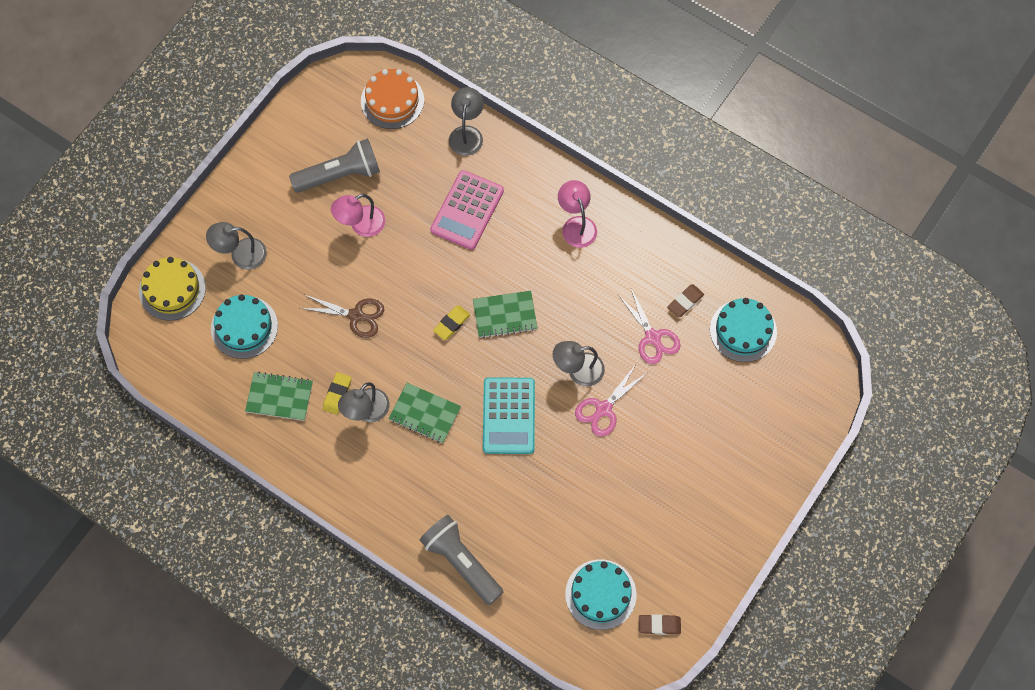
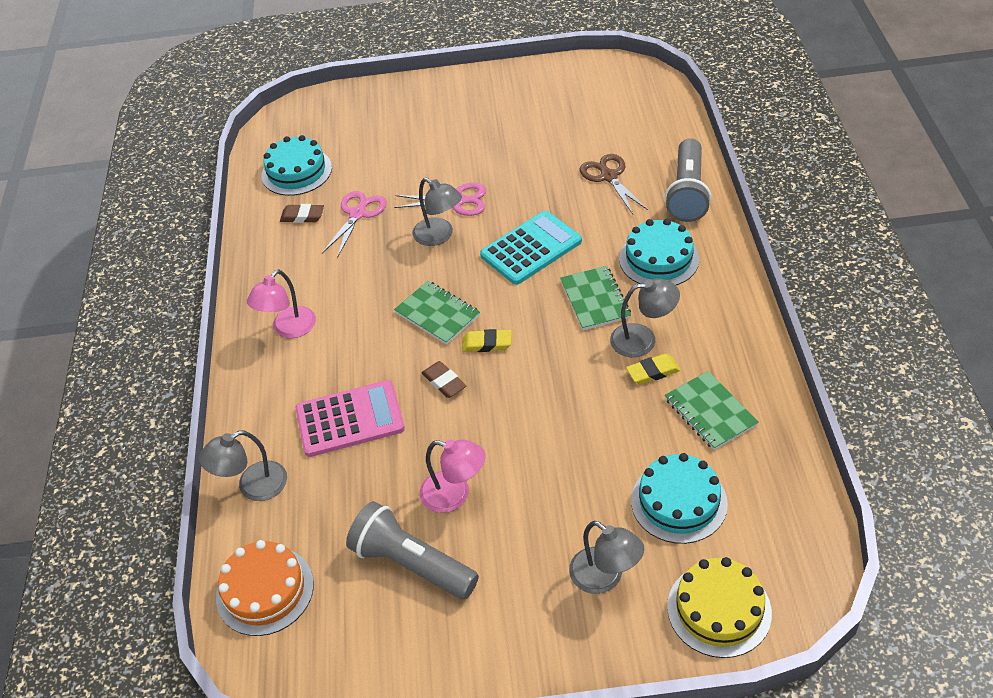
camera: 125 degrees left, 20 degrees down
brown scissors [300,295,384,338] -> brown scissors moved to [580,154,648,214]
turquoise cake [565,559,636,630] -> turquoise cake moved to [619,219,699,285]
brown eraser [639,614,681,635] -> brown eraser moved to [422,361,466,398]

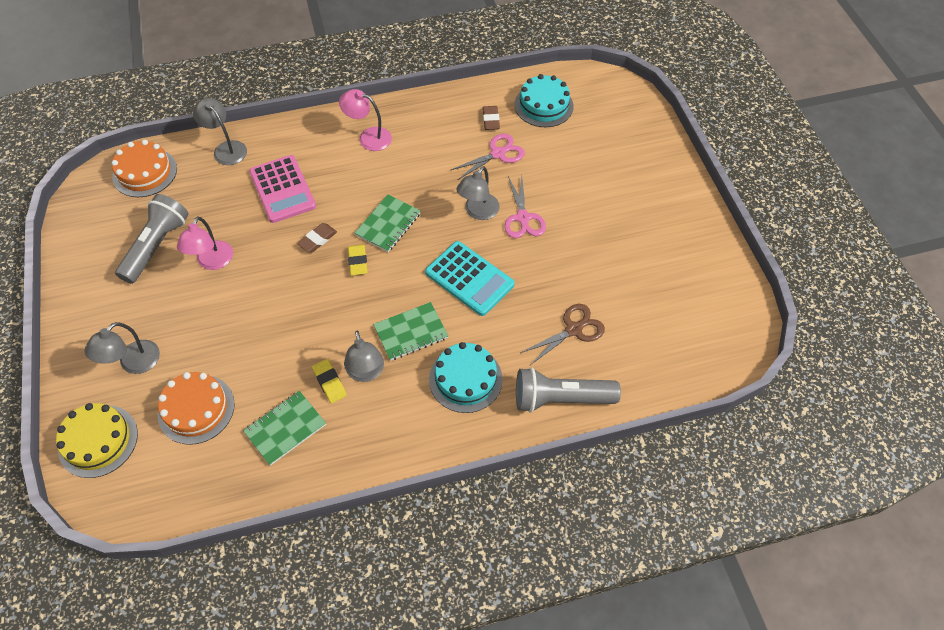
camera: 75 degrees right, 10 degrees up
pink scissors [322,191,387,258] -> pink scissors turned 45 degrees counterclockwise [451,134,525,180]
turquoise cake [631,453,728,544] -> orange cake [158,372,235,445]

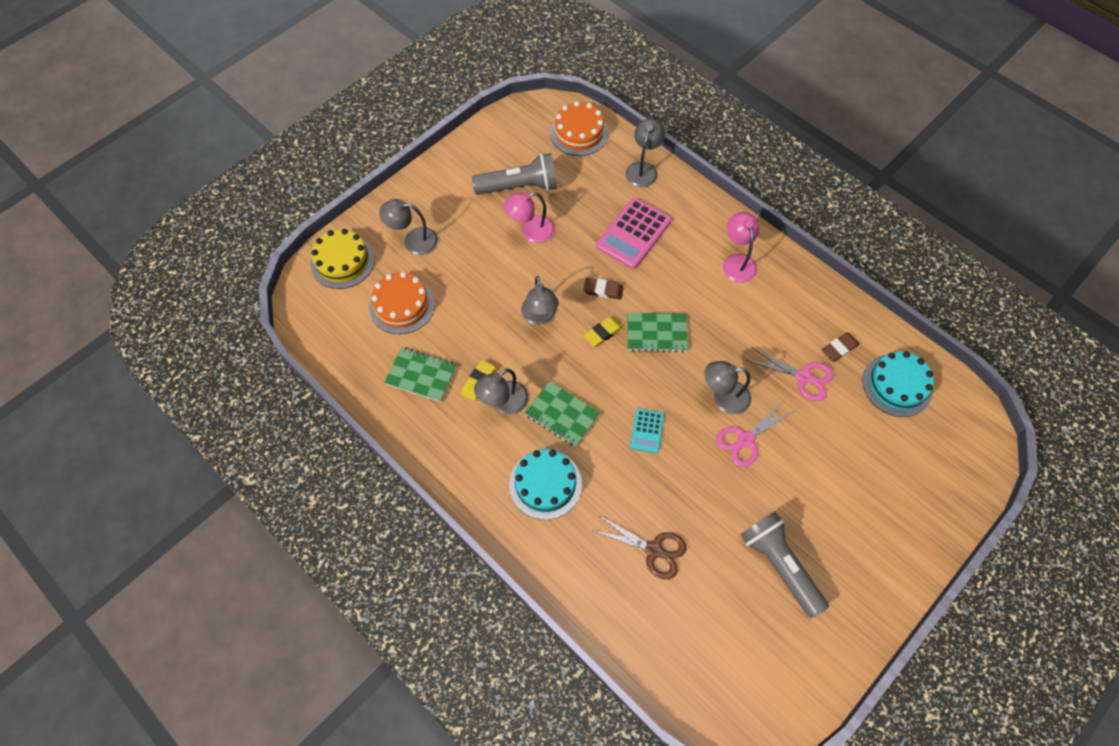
camera: 60 degrees right, 5 degrees up
turquoise calculator [425,241,515,316] -> turquoise calculator [630,408,664,453], size x0.54
grey flashlight [516,367,621,413] -> grey flashlight moved to [741,512,829,618]
none -> grey lamp [521,276,559,325]

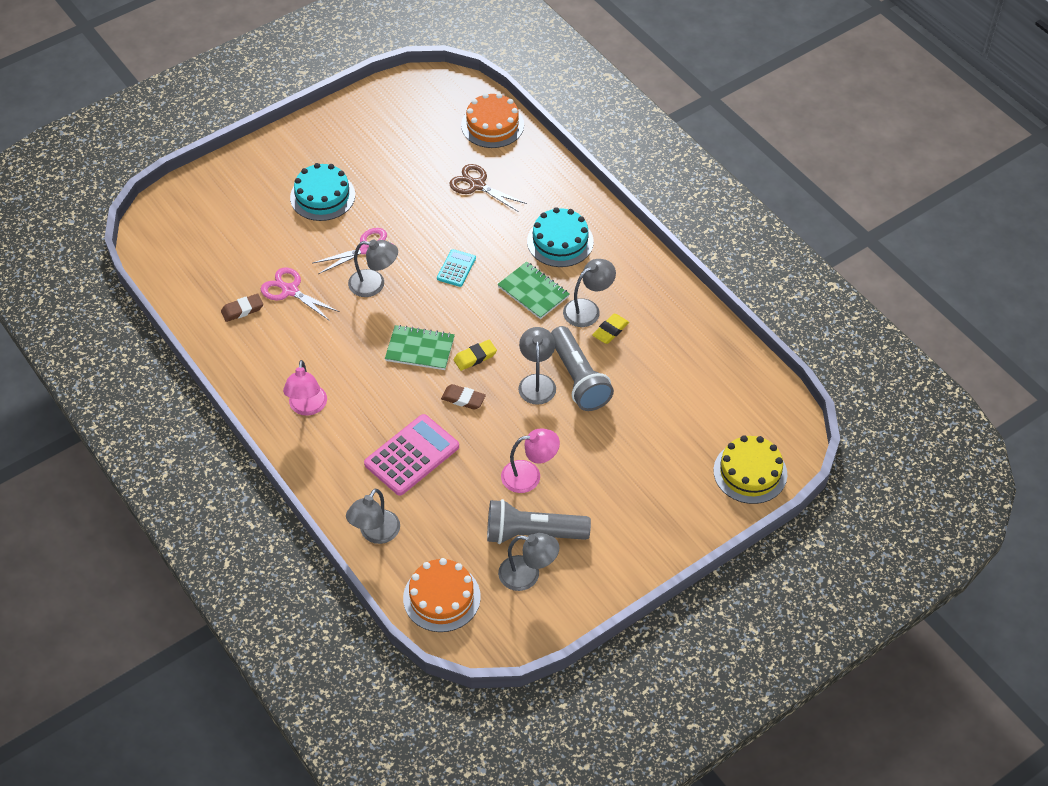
camera: 170 degrees left, 10 degrees down
orange cake [369,272,435,334] -> orange cake moved to [461,93,524,148]
grey lamp [379,199,438,255] -> grey lamp moved to [498,533,559,591]
green notebook [384,347,457,402] -> none
grey flashlight [741,512,829,618] -> grey flashlight moved to [551,326,614,411]
turquoise cake [862,351,934,417] -> turquoise cake moved to [290,163,355,221]

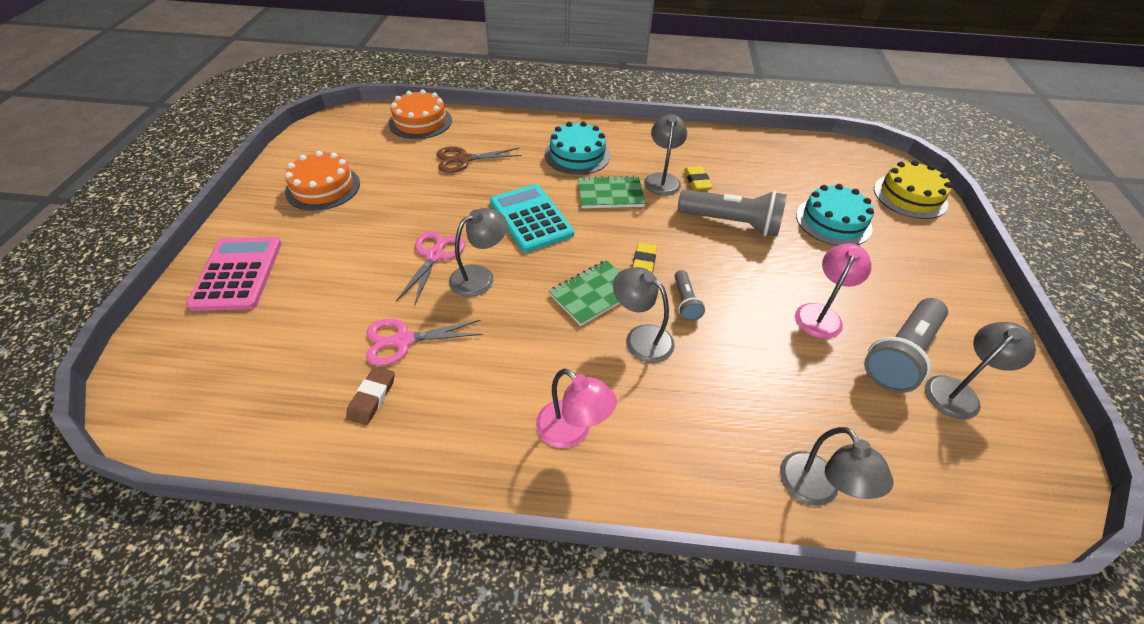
camera: 50 degrees left, 5 degrees down
turquoise cake [290,163,355,221] -> turquoise cake moved to [796,184,874,246]
pink calculator [364,414,459,495] -> pink calculator moved to [186,237,282,311]
orange cake [403,558,481,632] -> orange cake moved to [285,151,360,211]
turquoise calculator [437,249,476,287] -> turquoise calculator [490,184,574,252], size x1.87
brown eraser [441,384,486,410] -> grey flashlight [674,270,705,321]
grey lamp [518,327,556,405] -> grey lamp moved to [613,267,675,363]

